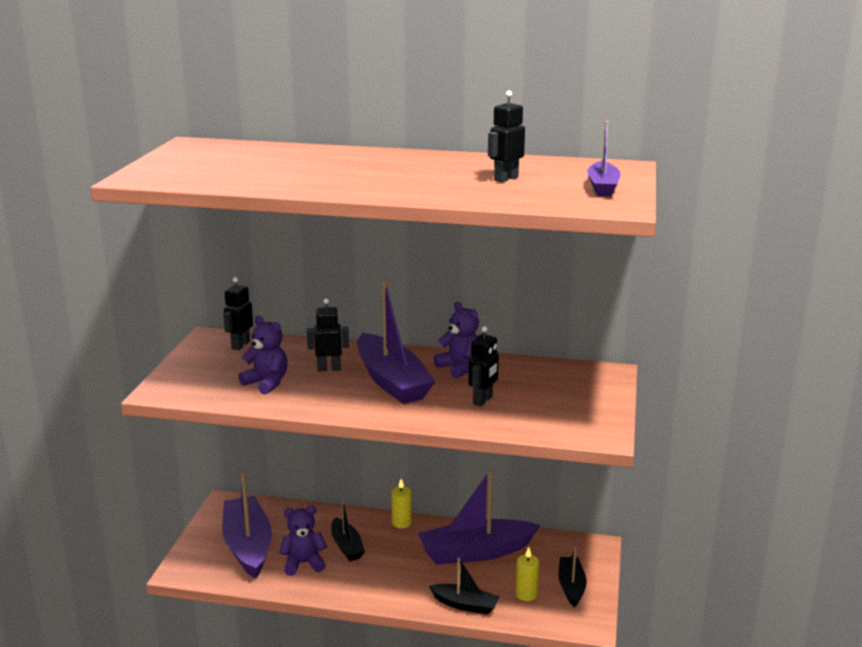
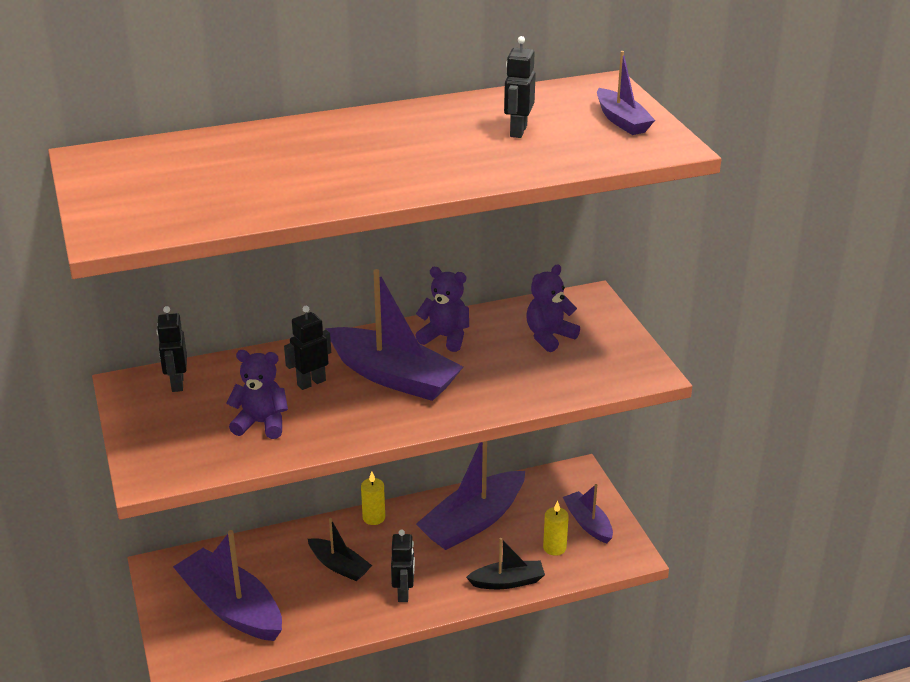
camera: 30 degrees left, 10 degrees up
purple teddy bear [279,506,327,576] -> purple teddy bear moved to [526,264,580,352]
black robot [468,326,499,406] -> black robot moved to [391,530,415,602]
black boat [558,546,586,607] -> purple boat [563,484,613,543]

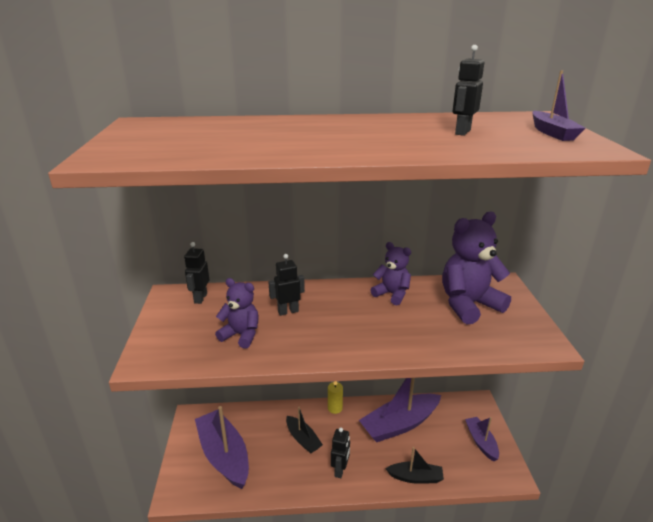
camera: 15 degrees right, 5 degrees down
purple boat [325,269,463,401] -> none
purple teddy bear [526,264,580,352] -> purple teddy bear [442,211,511,325], size x1.70
yellow candle [543,501,569,556] -> none

